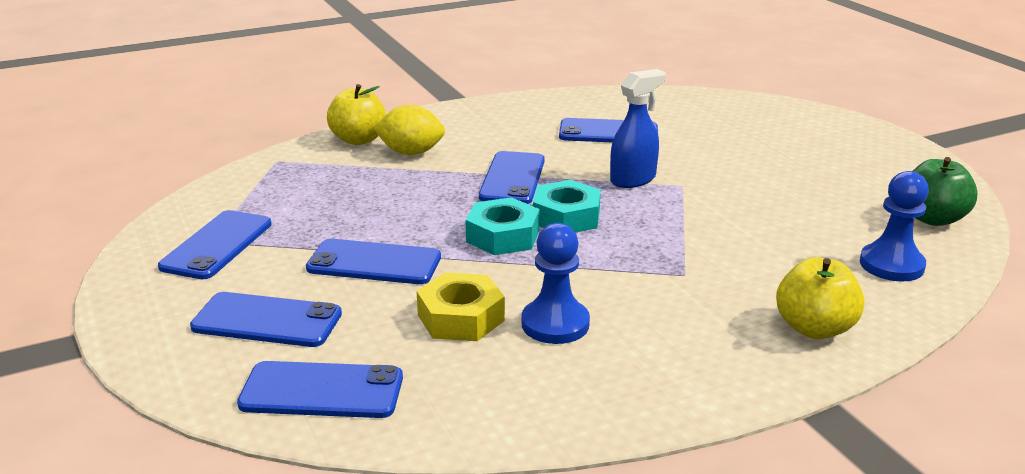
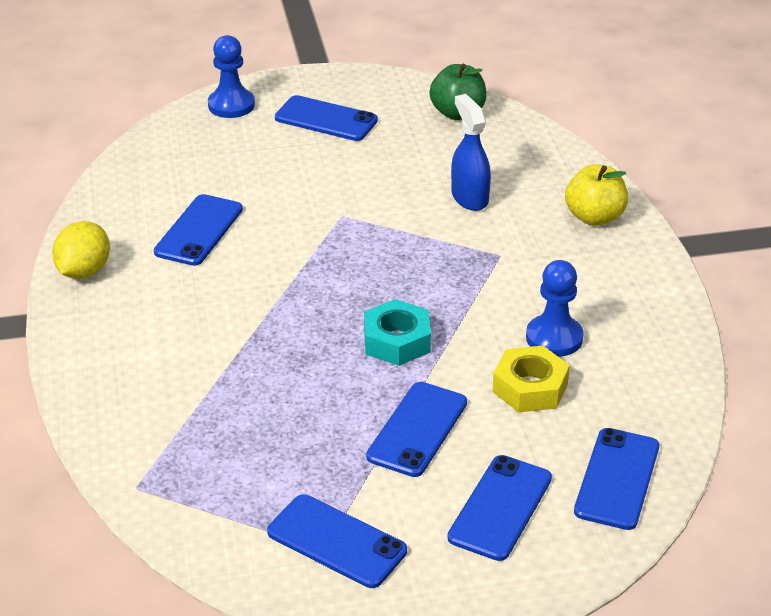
camera: 75 degrees left, 10 degrees up
yellow apple [327,84,386,145] -> none
yellow lemon [373,105,445,155] -> yellow lemon moved to [52,221,110,279]
blue phone [479,151,545,204] -> blue phone moved to [275,95,378,141]
turquoise nut [533,180,601,233] -> none
blue spray bottle [610,69,666,188] -> blue spray bottle moved to [451,94,491,211]
blue pawn [860,171,929,282] -> blue pawn moved to [208,35,255,118]

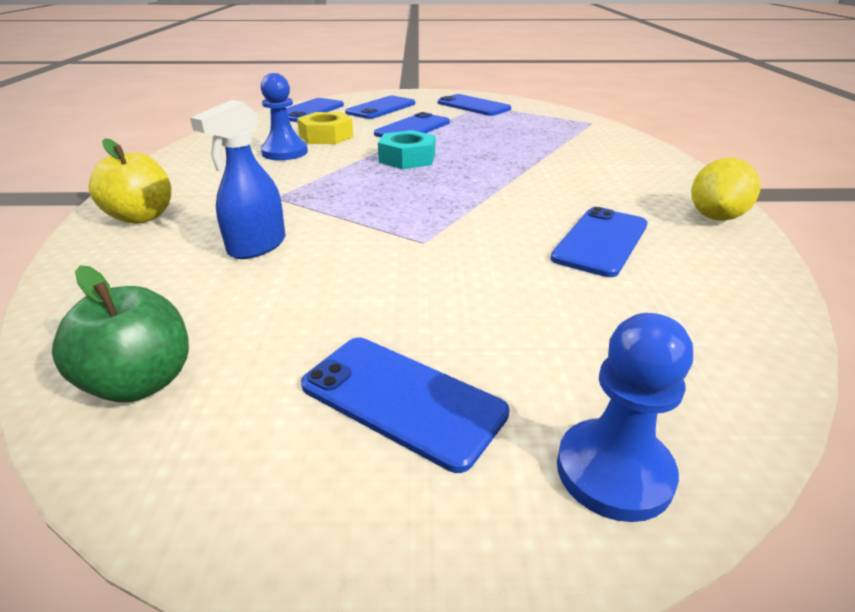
camera: 170 degrees left, 5 degrees down
blue spray bottle [451,94,491,211] -> blue spray bottle turned 45 degrees clockwise [190,100,285,259]

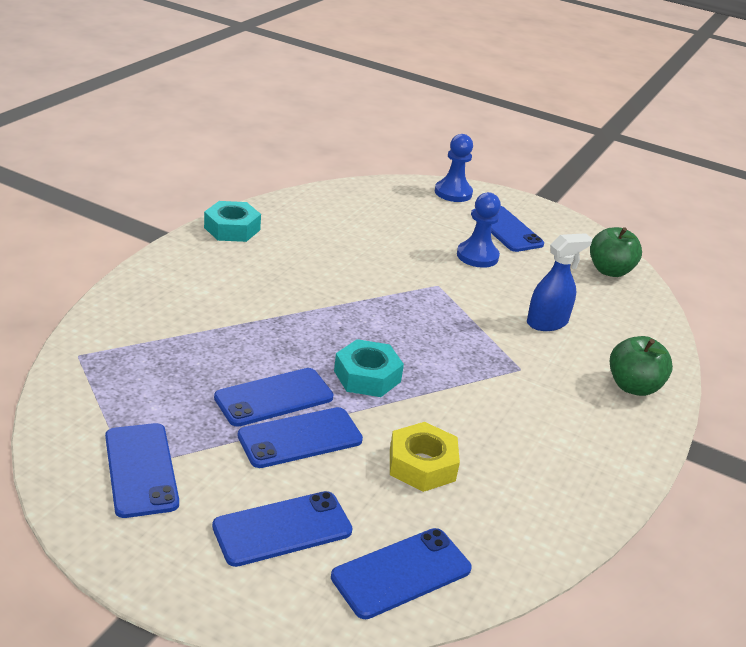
camera: 155 degrees left, 0 degrees up
yellow apple [89,139,171,224] -> green apple [610,336,673,396]
blue pawn [261,73,308,160] -> blue pawn moved to [457,192,501,268]
blue phone [551,207,647,277] -> blue phone moved to [214,368,334,427]
yellow lemon [691,158,760,221] -> turquoise nut [204,201,261,242]

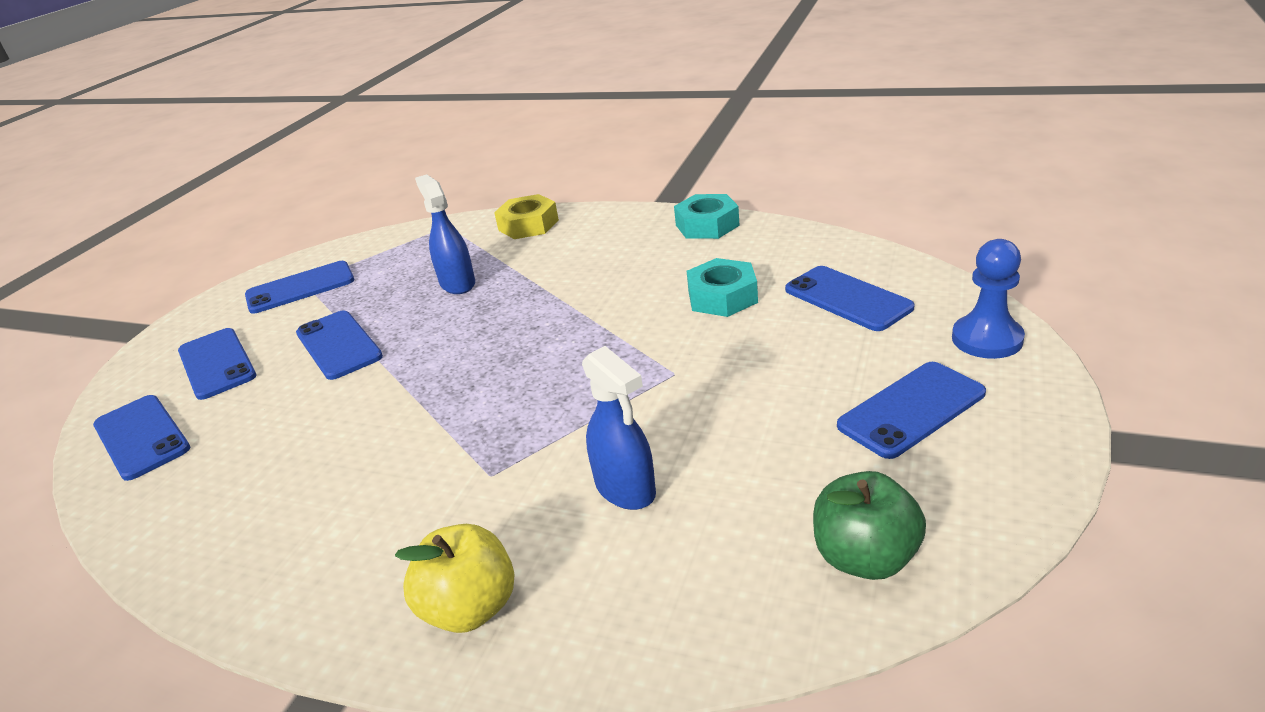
camera: 90 degrees right, 0 degrees up
blue phone [214,368,334,427] -> blue phone moved to [785,266,915,331]
turquoise nut [334,339,404,397] -> turquoise nut moved to [687,258,758,317]
yellow nut [390,422,460,492] -> yellow nut moved to [494,194,559,239]
blue pawn [457,192,501,268] -> none
green apple [610,336,673,396] -> yellow apple [395,524,514,633]
none -> blue spray bottle [415,174,475,294]

